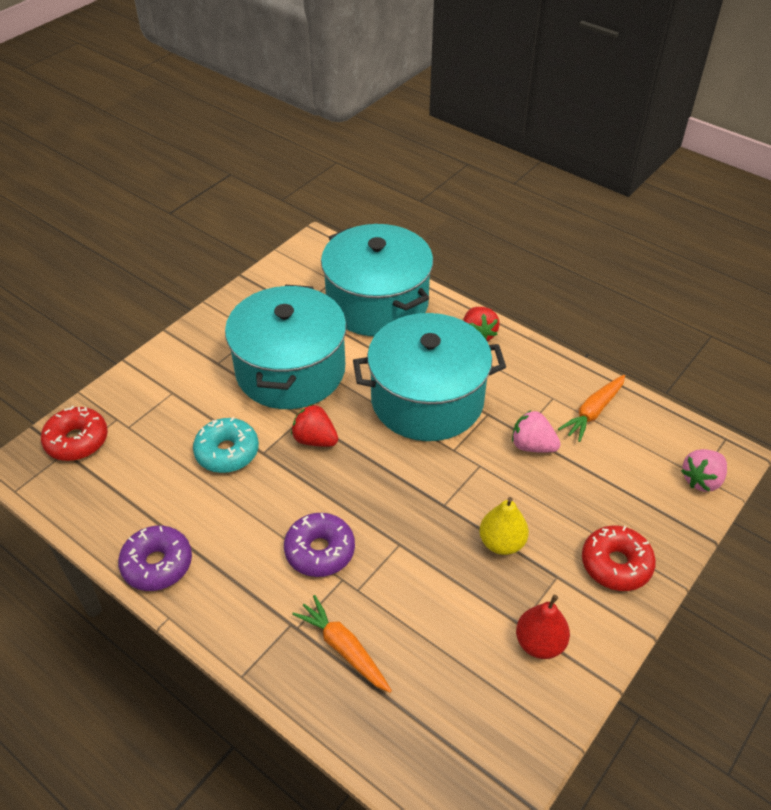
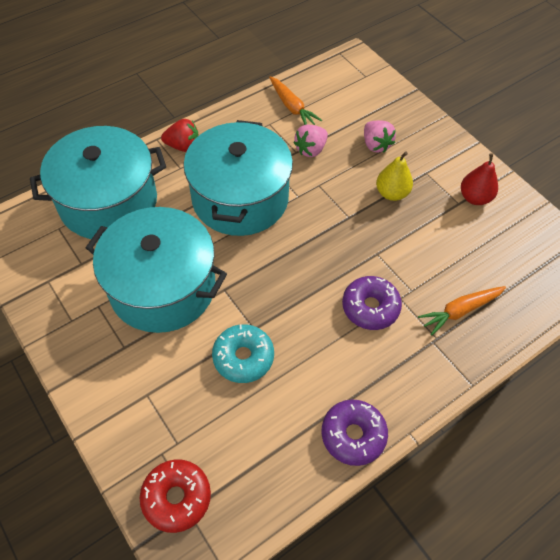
camera: 75 degrees left, 10 degrees up
red strawberry [291,404,338,447] -> none
red donut [582,526,656,591] -> none
pink strawberry [681,449,727,492] -> pink strawberry moved to [364,120,396,153]

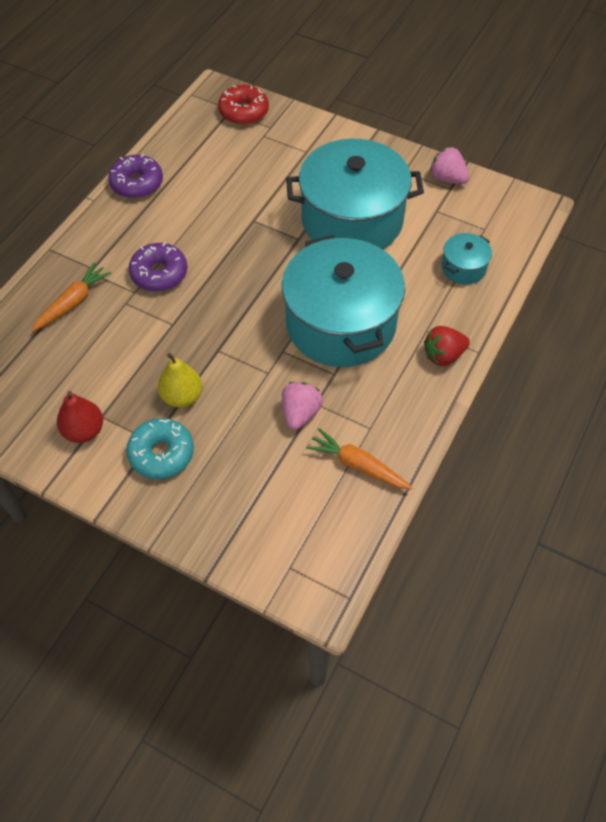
camera: 155 degrees right, 0 degrees up
turquoise pot [30,126,166,239] -> turquoise pot [442,233,492,285], size x0.43
turquoise donut [212,324,274,383] -> turquoise donut moved to [126,418,194,479]
pink strawberry [364,120,396,153] -> pink strawberry moved to [430,147,469,184]

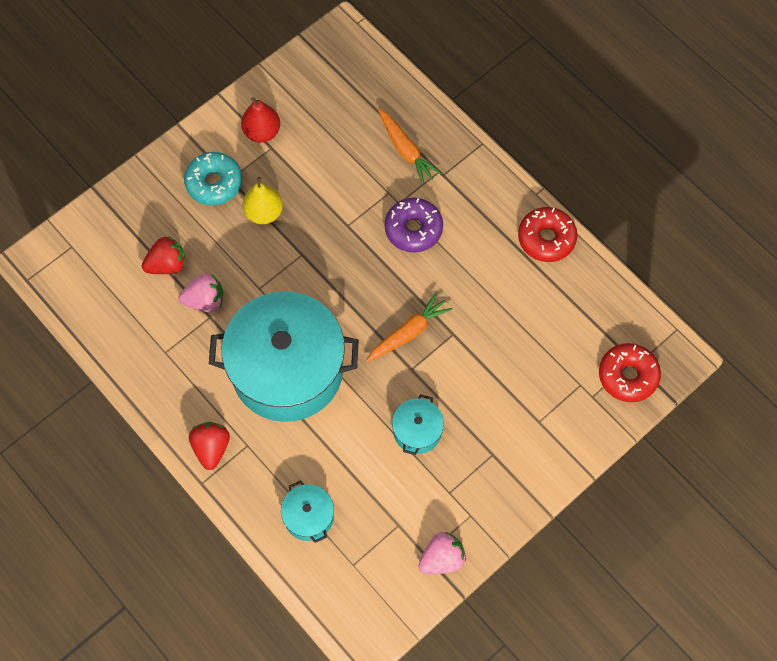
camera: 110 degrees right, 10 degrees up
purple donut [108,154,163,198] -> red donut [518,207,577,262]
pink strawberry [282,382,323,430] -> pink strawberry turned 45 degrees counterclockwise [178,274,223,312]
turquoise pot [286,139,424,250] -> turquoise pot [392,394,444,455], size x0.43
orange carrot [306,428,413,490] -> orange carrot moved to [366,292,453,362]
none -> red strawberry [142,236,186,274]

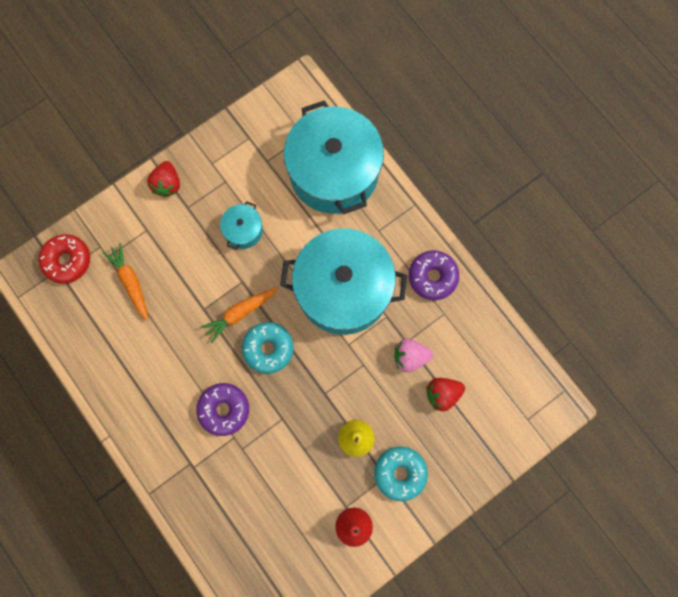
camera: 175 degrees left, 10 degrees up
red strawberry [189,422,230,470] -> red strawberry moved to [147,161,180,197]
turquoise pot [281,480,334,543] -> turquoise pot [284,100,384,214], size x2.35
orange carrot [378,109,442,185] -> orange carrot moved to [102,243,149,321]
pink strawberry [419,532,466,574] -> none
red donut [518,207,577,262] -> none
none -> turquoise donut [242,322,294,374]
none -> purple donut [409,251,459,300]

